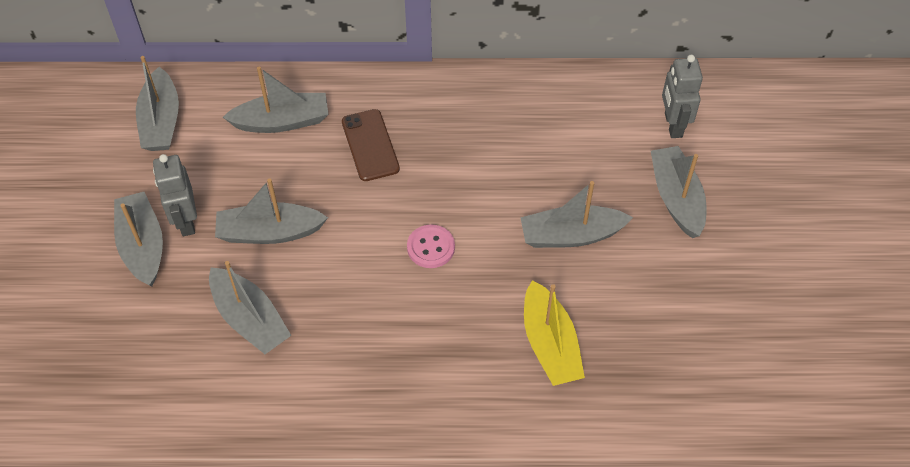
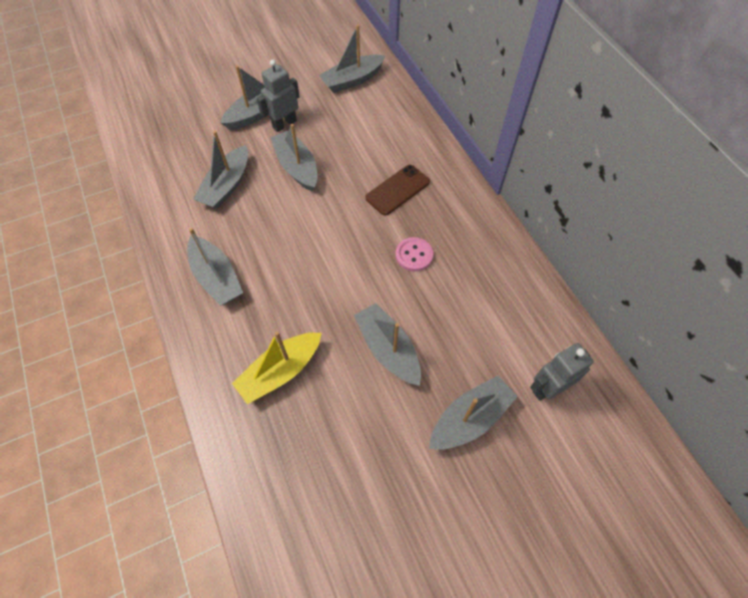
camera: 65 degrees right, 5 degrees up
grey boat [223,67,328,133] -> grey boat moved to [187,228,243,306]
pink button [407,225,455,268] -> pink button moved to [396,237,433,272]

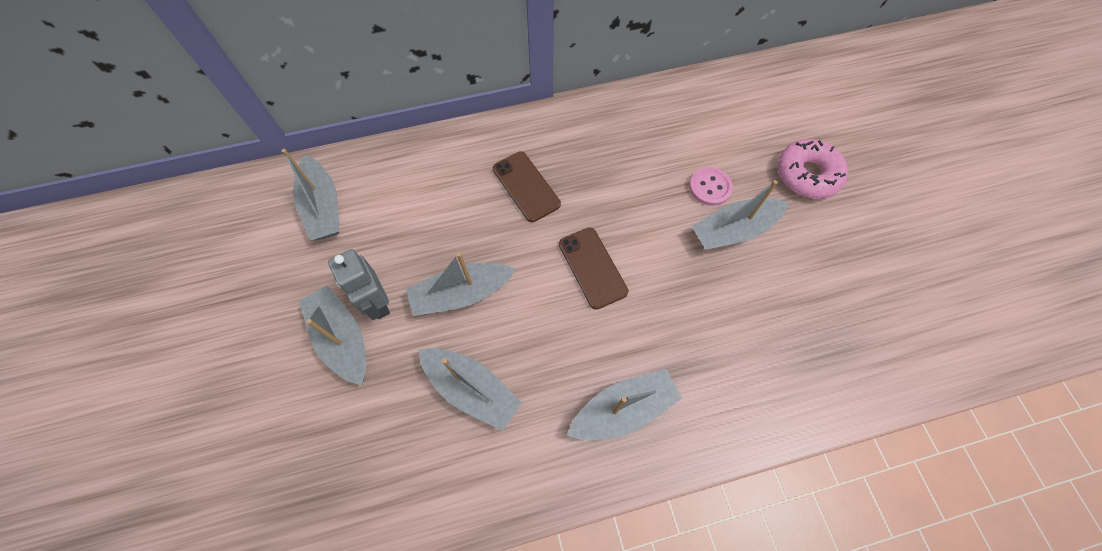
camera: 80 degrees left, 5 degrees up
yellow boat [232,331,321,404] -> none
pink button [396,237,433,272] -> pink button moved to [689,167,733,206]
grey boat [429,375,518,450] -> pink donut [778,139,848,199]
grey robot [530,343,593,401] -> none
none -> brown phone [559,227,629,310]

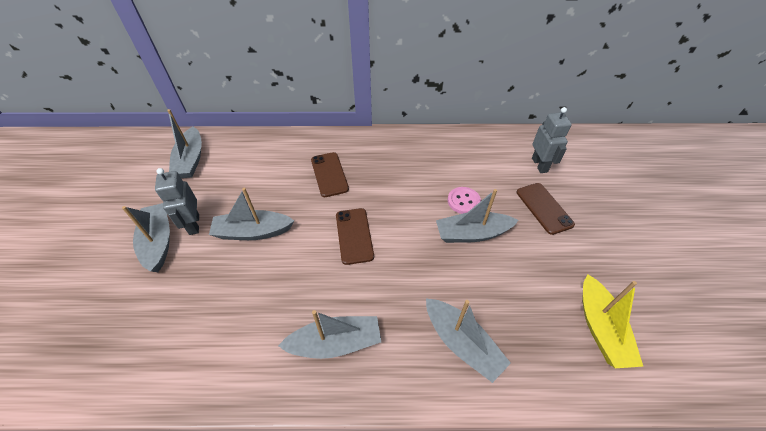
camera: 15 degrees right, 15 degrees down
grey boat [418,348,522,431] -> grey boat moved to [426,299,511,383]
pink donut [778,139,848,199] -> brown phone [517,183,575,235]
none -> grey robot [532,107,572,173]
none -> yellow boat [583,274,644,368]

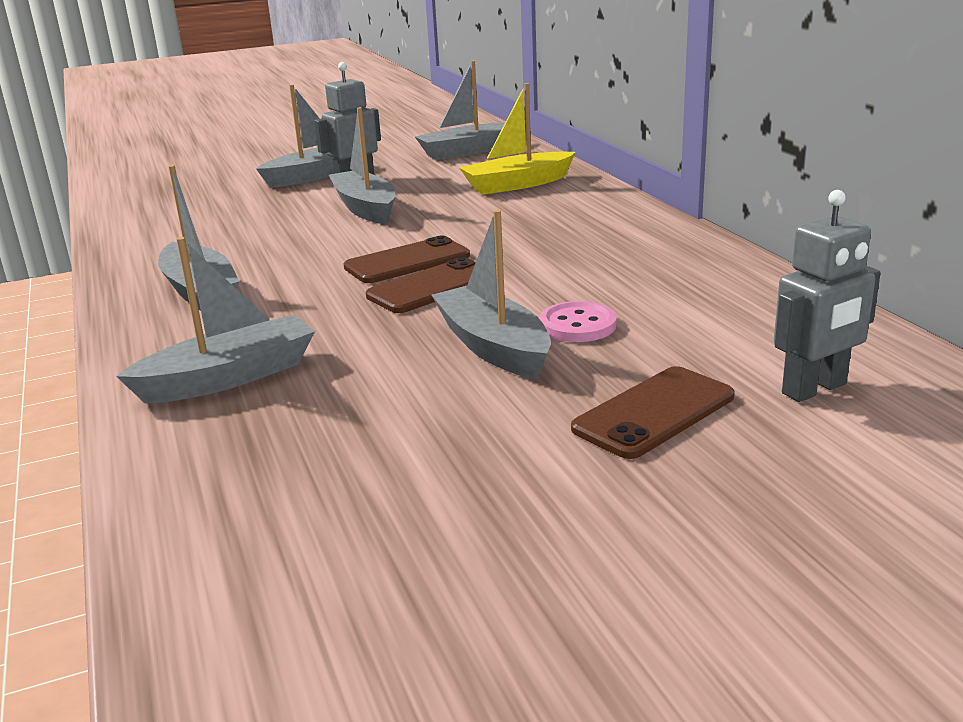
camera: 70 degrees right, 25 degrees down
brown phone [311,152,349,197] -> brown phone moved to [366,257,476,313]
grey boat [426,299,511,383] -> grey boat turned 150 degrees counterclockwise [116,237,315,403]
yellow boat [583,274,644,368] -> yellow boat moved to [460,83,576,195]

